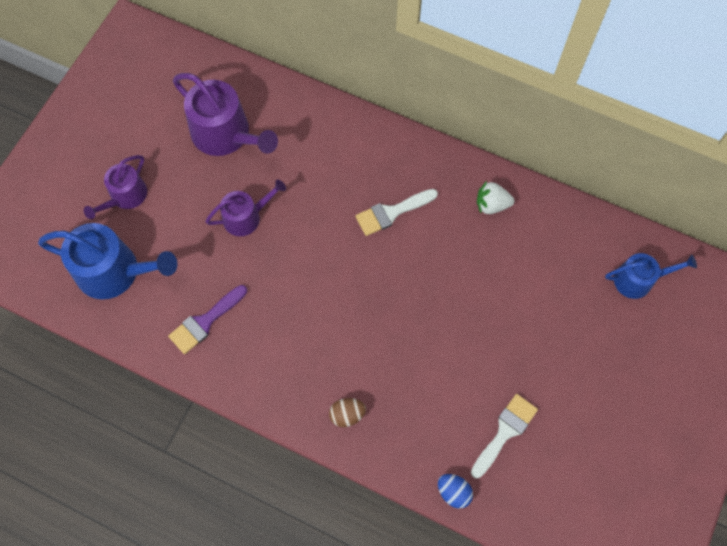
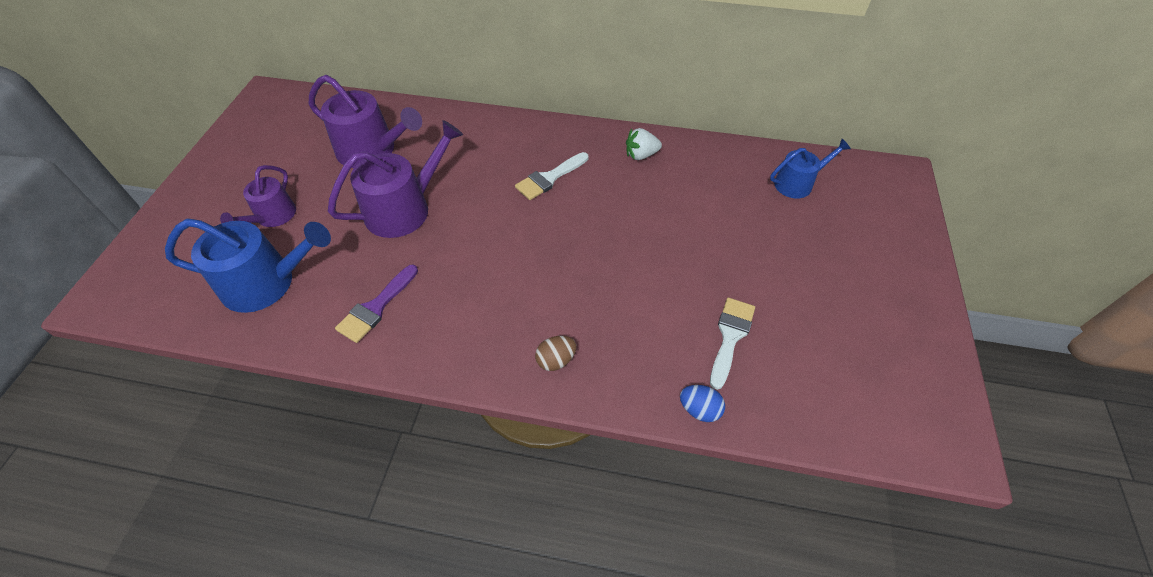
camera: 15 degrees left, 15 degrees down
purple watering can [205,179,286,236] -> purple watering can [328,120,463,238], size x1.65

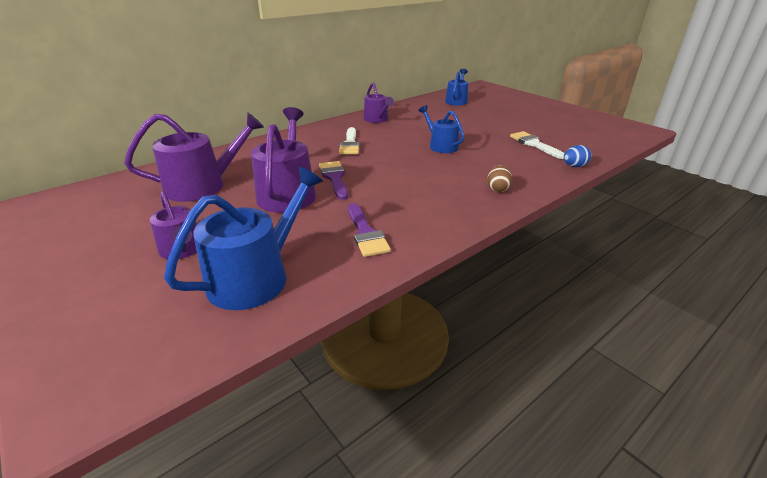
camera: 50 degrees left, 20 degrees down
white strawberry [626,128,662,160] -> purple watering can [364,83,394,123]
none -> purple brush [319,161,348,200]
none -> blue watering can [419,105,465,153]

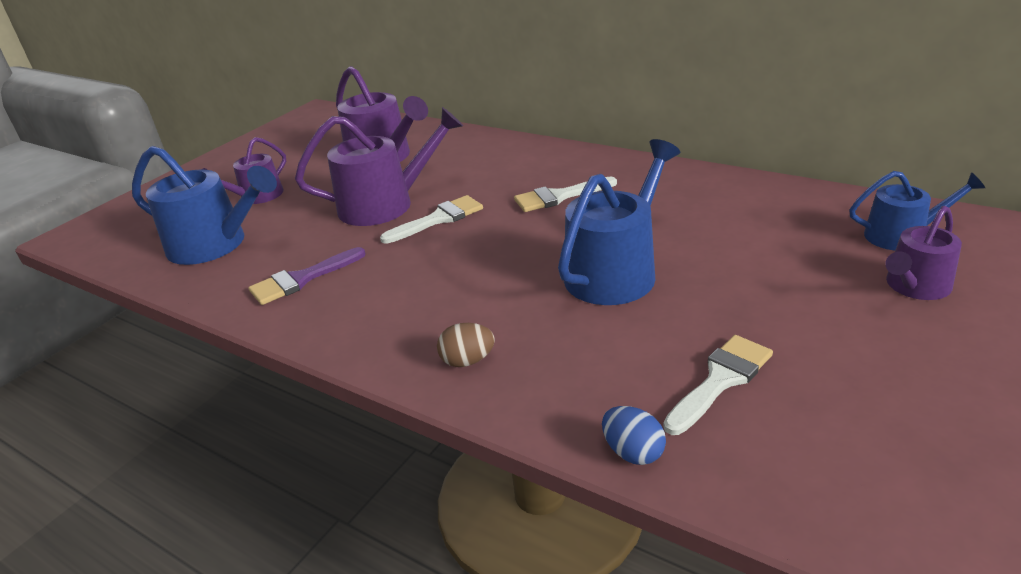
camera: 75 degrees right, 0 degrees up
purple brush [319,161,348,200] -> white brush [380,195,483,244]
purple watering can [364,83,394,123] -> purple watering can moved to [885,206,962,300]
blue watering can [419,105,465,153] -> blue watering can [558,139,680,305], size x1.65

